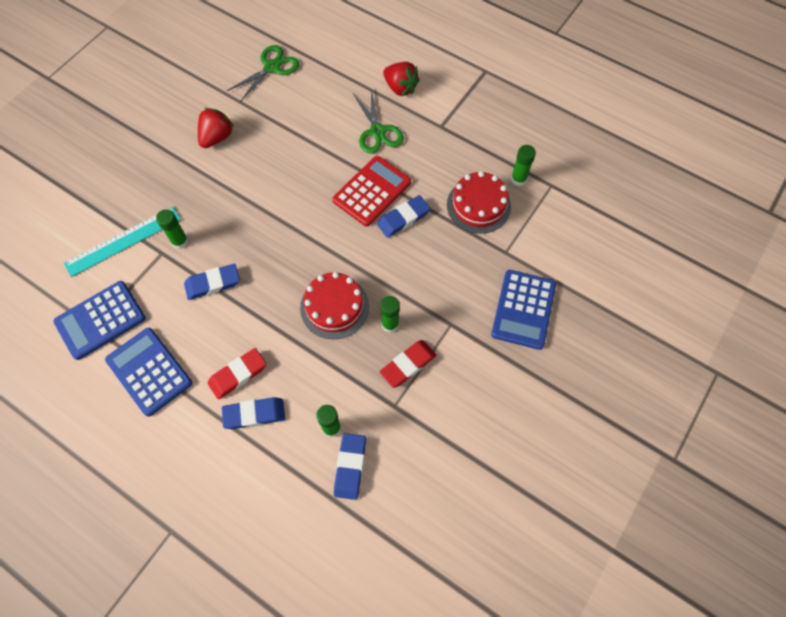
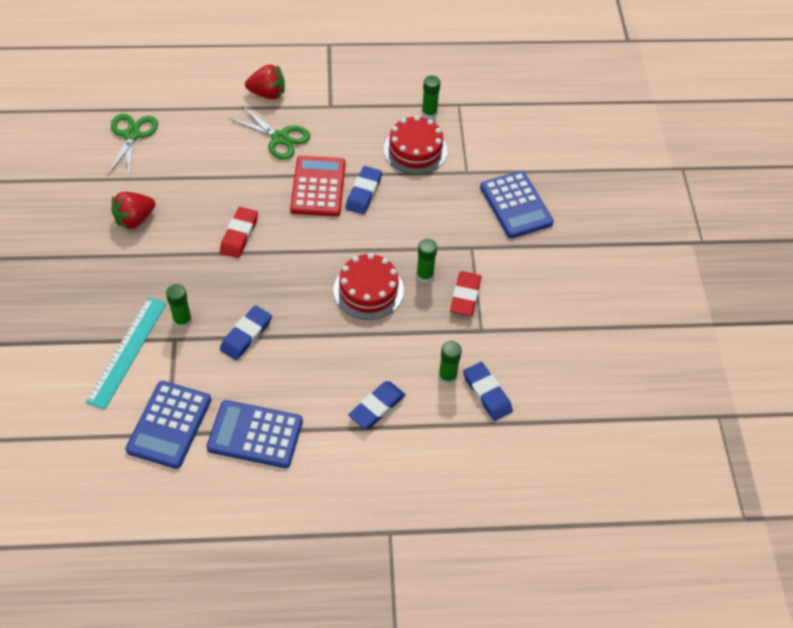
camera: 40 degrees left, 10 degrees down
red strawberry [198,108,234,148] -> red strawberry turned 120 degrees counterclockwise [111,192,156,230]
red eraser [208,348,266,400] -> red eraser moved to [220,207,258,258]

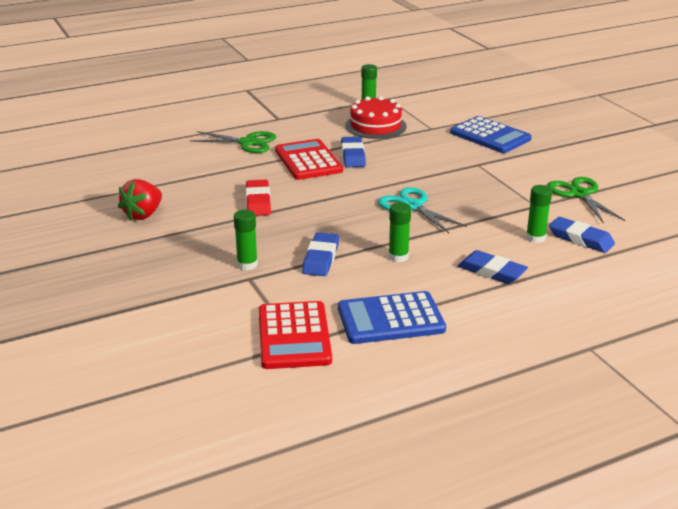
camera: 20 degrees left, 25 degrees down
turquoise ruler [86,297,167,409] -> none
green scissors [107,114,158,177] -> green scissors moved to [547,177,625,224]
blue calculator [126,381,211,469] -> red calculator [259,301,332,369]
red strawberry [245,64,285,99] -> none
red cake [334,253,404,320] -> turquoise scissors [378,187,467,233]
blue eraser [348,381,406,429] -> blue eraser turned 75 degrees counterclockwise [458,250,528,284]
green glue stick [416,239,437,283] -> green glue stick moved to [388,202,411,262]
red eraser [450,271,481,316] -> none

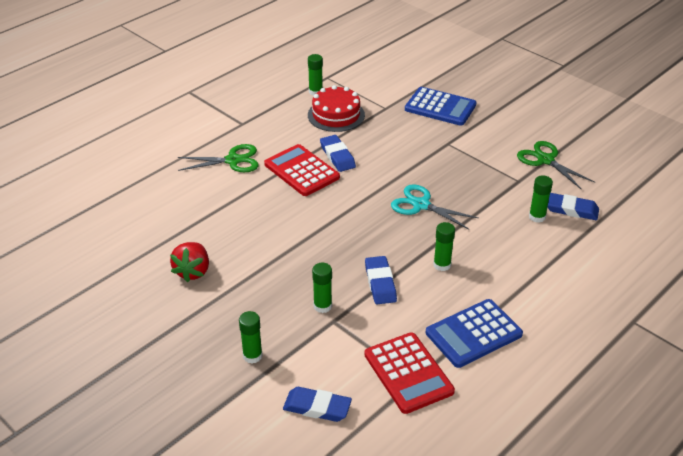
camera: 20 degrees left, 10 degrees up
red eraser [246,180,271,216] -> none
blue eraser [458,250,528,284] -> blue eraser moved to [283,387,352,422]
none -> green glue stick [239,311,263,363]

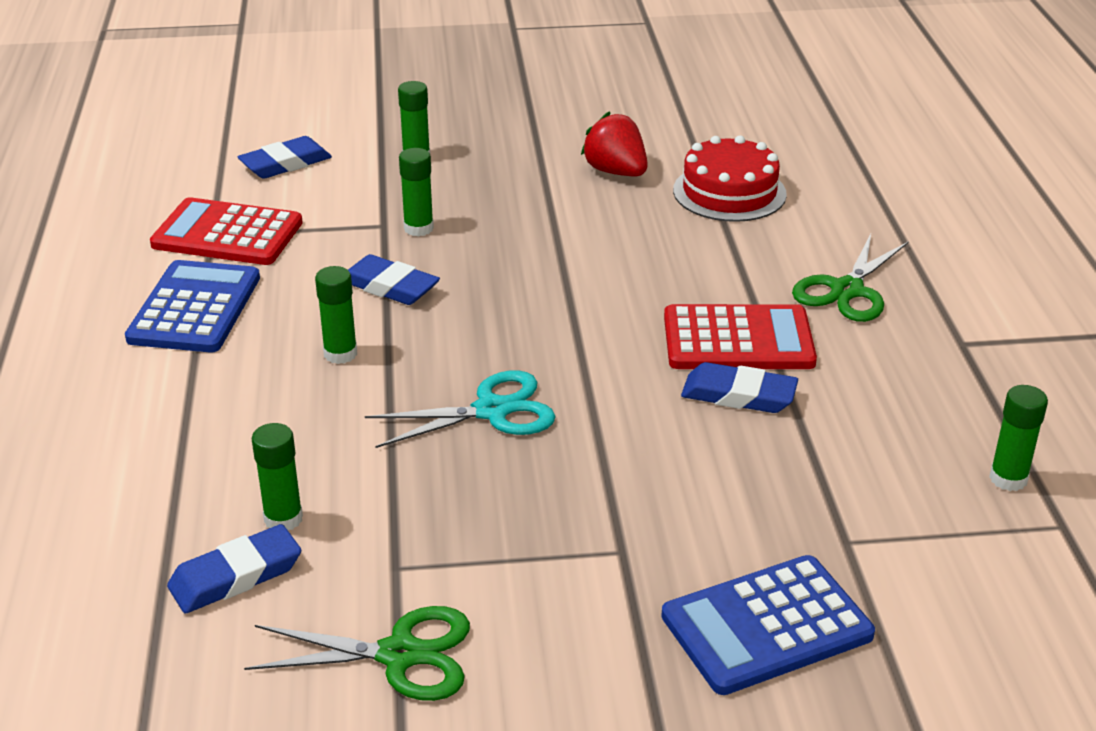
camera: 130 degrees right, 5 degrees down
red cake [308,85,365,132] -> red cake moved to [673,135,787,222]

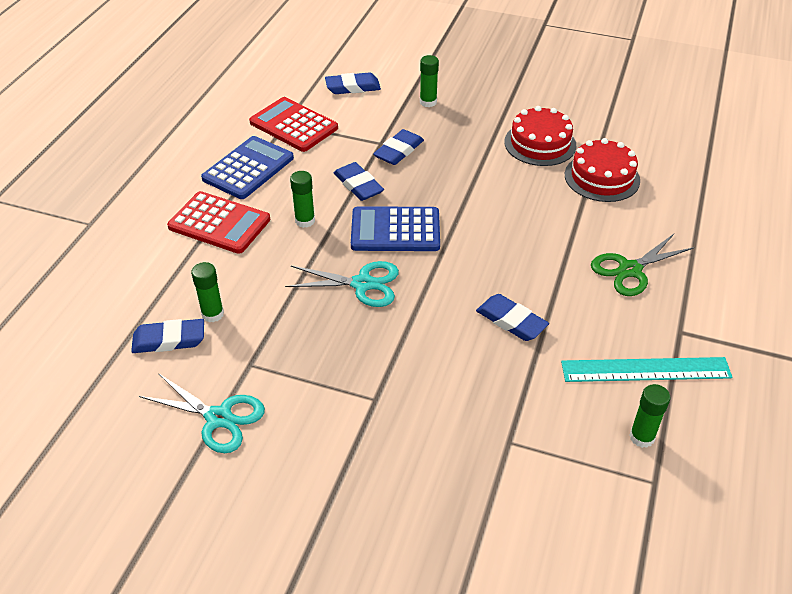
camera: 25 degrees right, 10 degrees up
green scissors [244,606,470,701] -> turquoise scissors [139,373,265,453]
green glue stick [399,148,434,237] -> blue eraser [373,129,424,165]
red strawberry [581,111,648,177] -> red cake [504,106,576,166]
blue calculator [661,555,875,695] -> blue calculator moved to [351,206,440,251]
red calculator [664,304,817,369] -> red calculator moved to [167,191,270,254]
none -> turquoise ruler [561,357,732,382]

